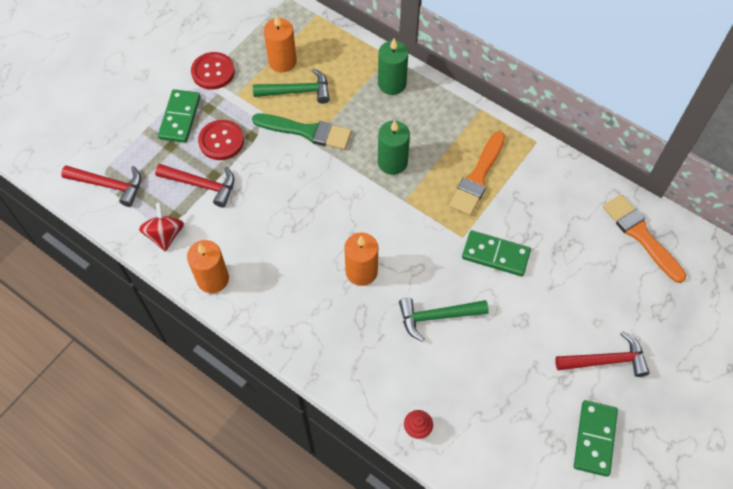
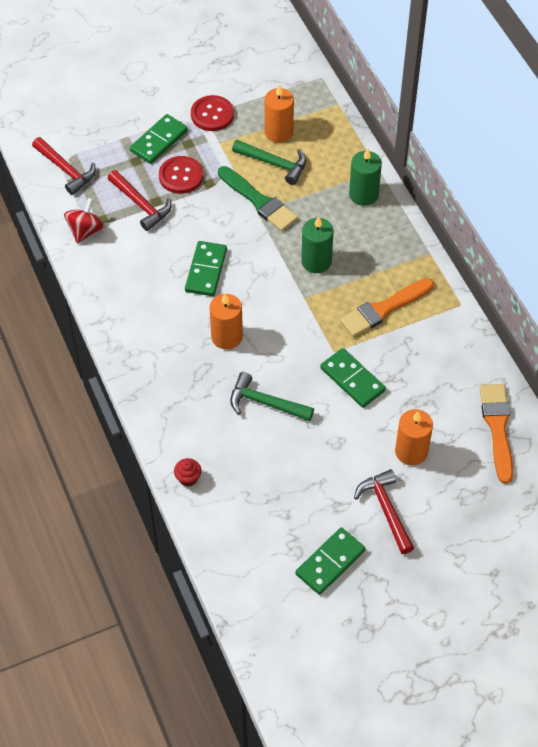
camera: 30 degrees right, 5 degrees down
orange candle [187,240,229,293] -> orange candle moved to [395,409,433,466]
red hammer [555,331,650,377] -> red hammer turned 135 degrees counterclockwise [354,469,414,554]
none -> green domino [185,241,227,296]

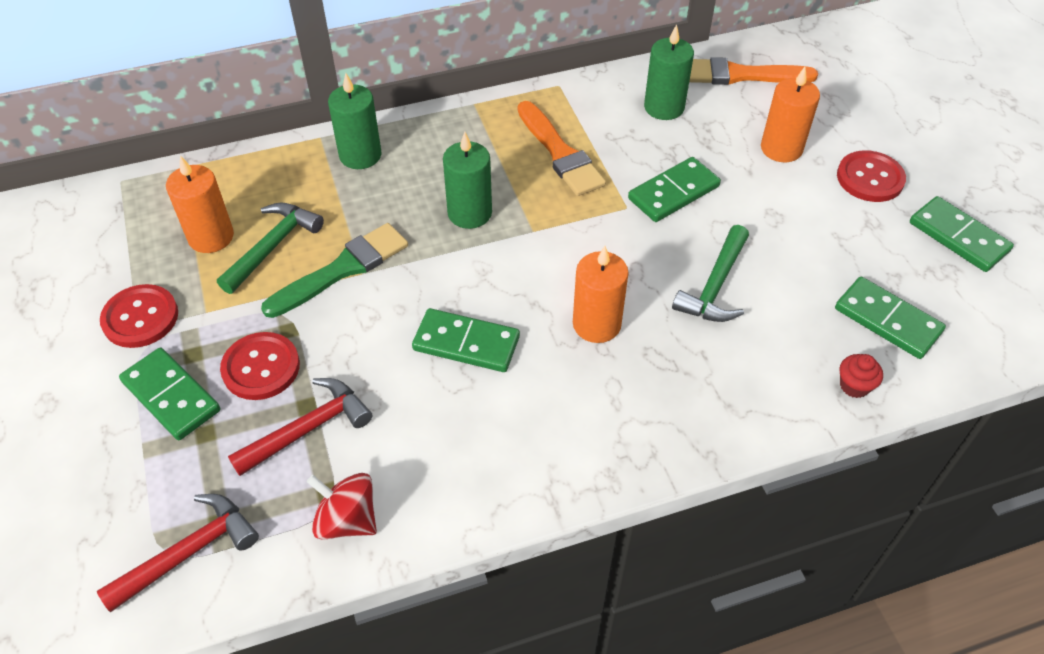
camera: 85 degrees left, 5 degrees down
red hammer [354,469,414,554] -> red button [837,150,906,202]
none -> green candle [644,24,694,120]
none -> green domino [835,277,946,359]

